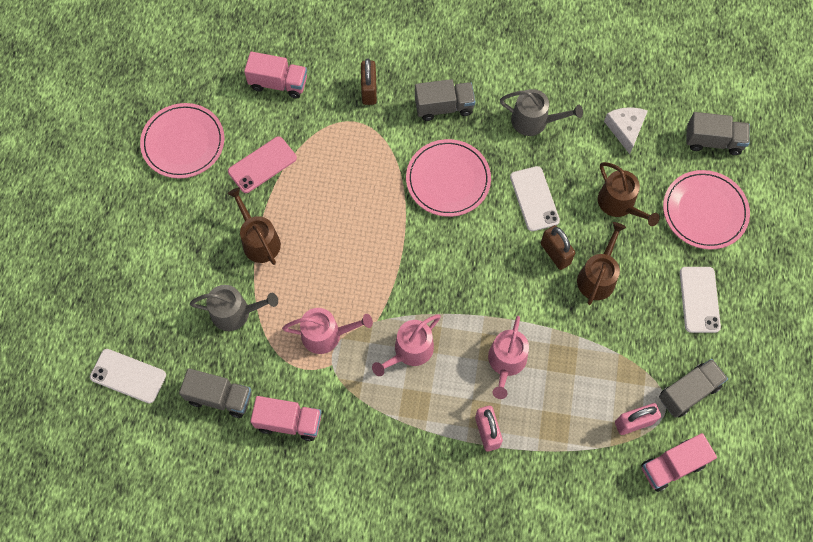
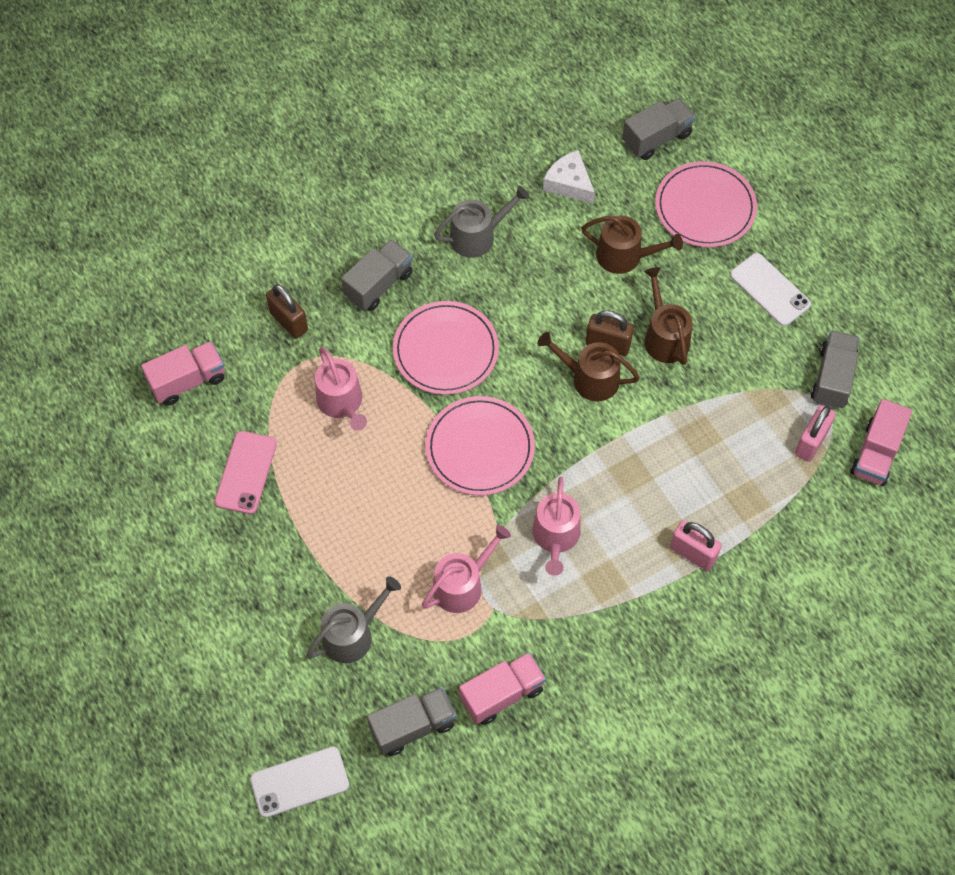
camera: 40 degrees left, 5 degrees down
pink plate [140,103,224,178] -> pink plate moved to [426,396,535,495]
brown watering can [227,187,281,265] -> brown watering can moved to [537,332,640,401]
pink watering can [488,316,529,399] -> pink watering can moved to [315,347,367,430]
white phone [510,166,560,231] -> none

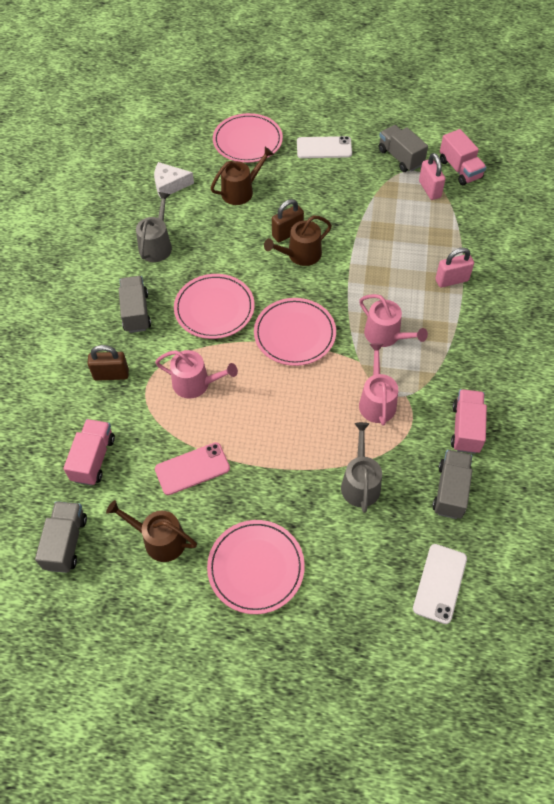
camera: 50 degrees left, 5 degrees down
pink phone [215,431,277,514] -> pink phone turned 75 degrees counterclockwise [155,442,230,495]
grey truck [622,98,695,160] -> grey truck moved to [35,501,87,573]
brown watering can [644,267,692,365] -> brown watering can moved to [106,500,197,562]
none -> pink plate [207,520,305,614]

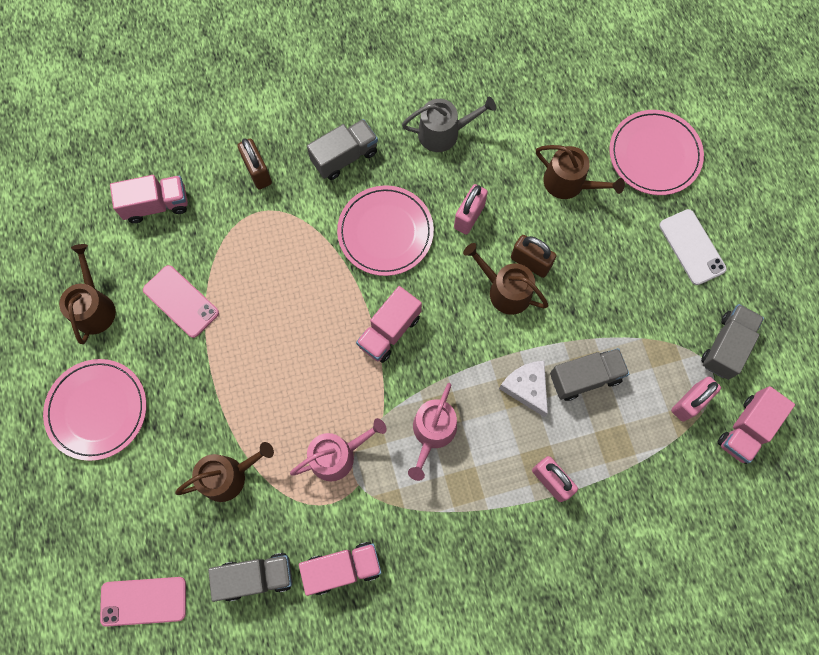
camera: 65 degrees right, 15 degrees up
grey truck [35,501,87,573] -> grey truck moved to [550,348,629,401]
white cheese [154,162,194,199] -> white cheese moved to [499,361,548,417]
pink watering can [155,350,238,399] -> none
pink plate [254,298,336,366] -> pink truck [356,286,422,363]
grey watering can [341,422,382,513] -> brown watering can [175,442,274,502]
white phone [413,544,467,624] -> pink phone [100,577,186,627]
none -> pink padlock [454,184,488,235]

